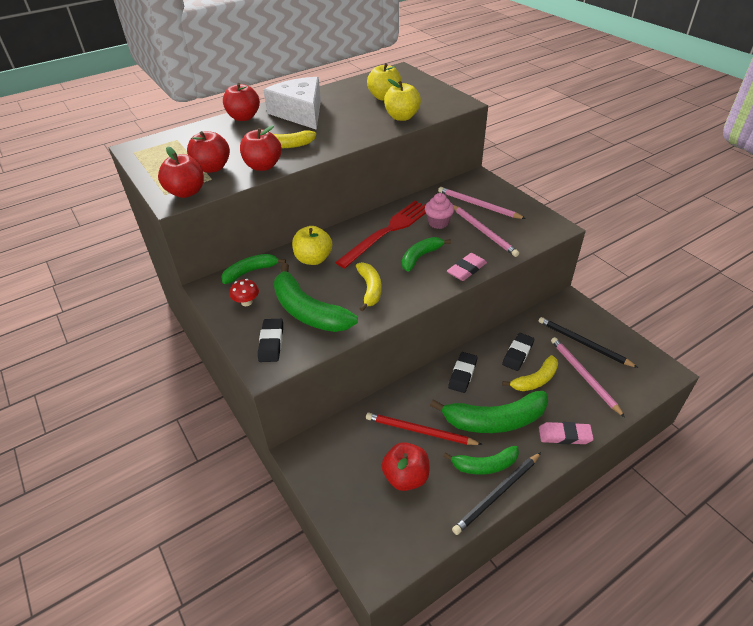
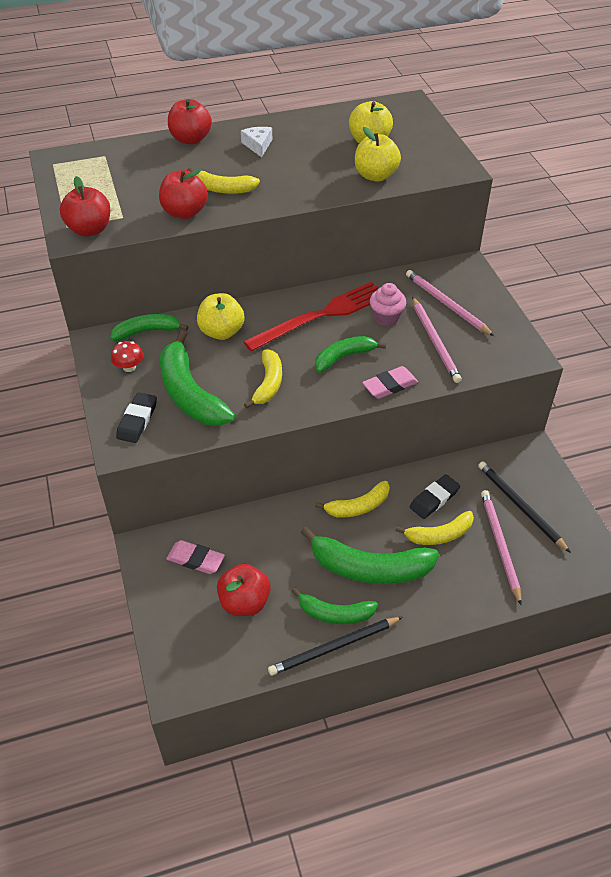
camera: 15 degrees right, 5 degrees up
red apple [187,131,230,173] -> none
white cheese [263,77,321,130] -> white cheese [241,127,272,157], size x0.44
red pencil [366,412,483,445] -> none
black eraser [448,352,478,393] -> yellow banana [315,481,390,518]
pink eraser [539,422,594,444] -> pink eraser moved to [166,540,225,574]

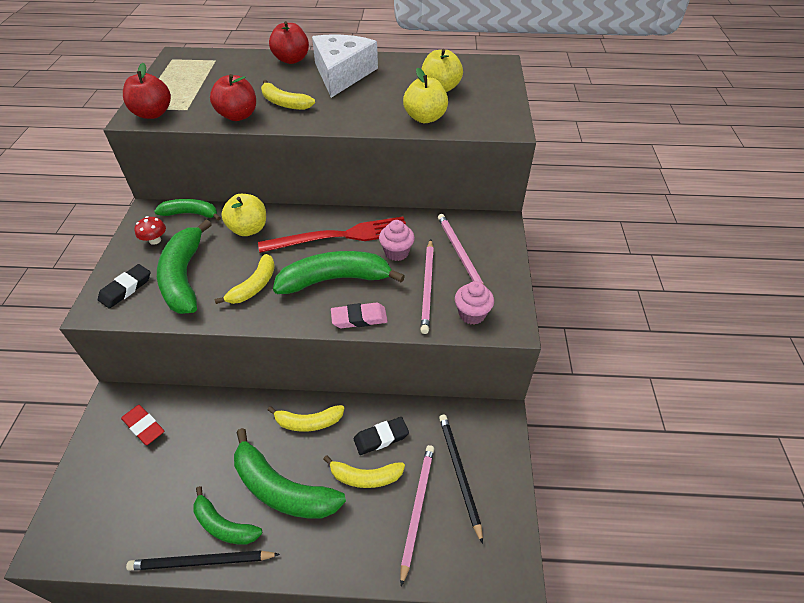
camera: 20 degrees right, 0 degrees up
pink eraser [166,540,225,574] -> red eraser [121,405,164,445]
red apple [217,564,271,616] -> none
white cheese [241,127,272,157] -> white cheese [312,35,378,98], size x2.29
green banana [315,336,386,373] -> green banana [273,251,405,294], size x1.66
none -> pink cupcake [455,281,494,325]

